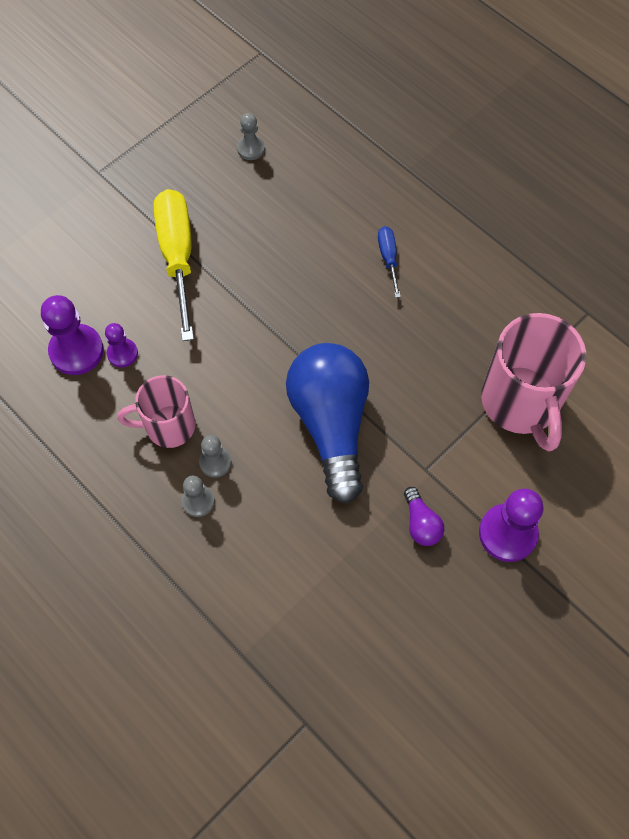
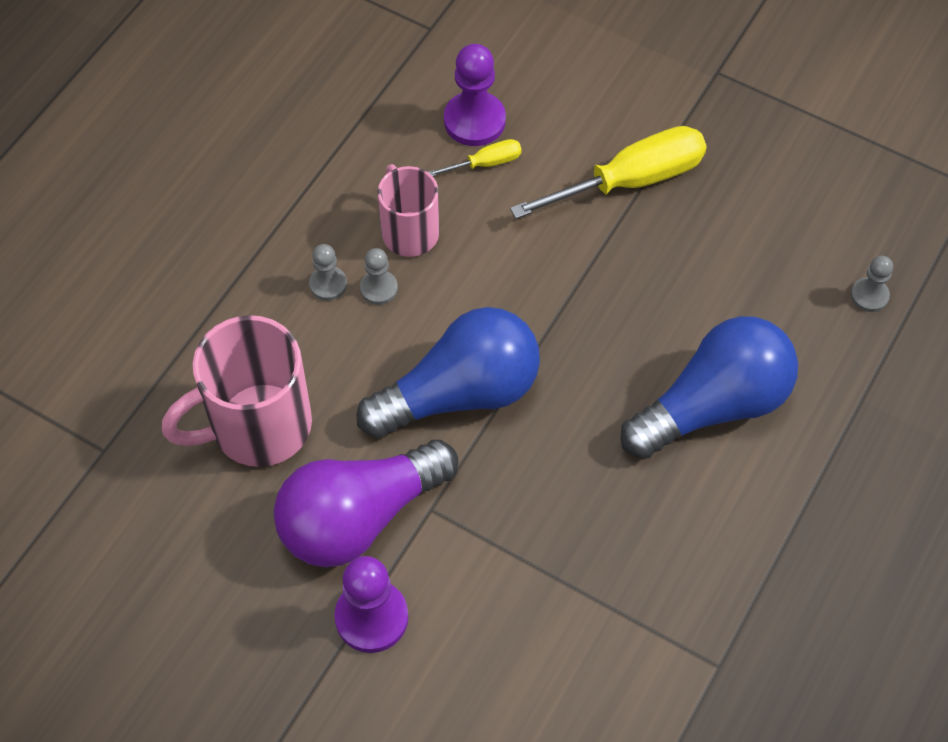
camera: 75 degrees right, 5 degrees down
purple pawn [105,323,138,367] -> yellow screwdriver [428,139,522,176]
grey pawn [237,113,265,160] -> grey pawn moved to [851,255,893,312]
blue screwdriver [378,226,401,298] -> blue light bulb [620,316,798,459]
purple light bulb [404,487,444,546] -> purple light bulb [274,440,459,567], size x2.46
pink mug [481,313,586,452] -> pink mug moved to [162,315,312,467]

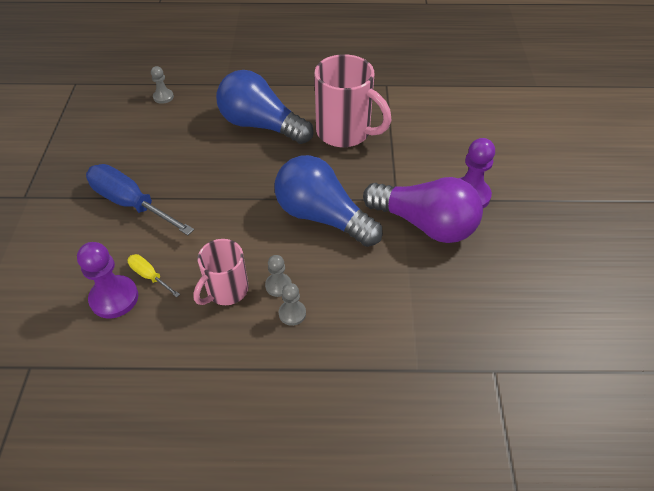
camera: 120 degrees left, 10 degrees down
pink mug [162,315,312,467] -> pink mug moved to [315,54,392,147]
yellow screwdriver [510,126,707,219] -> blue screwdriver [86,164,194,235]

